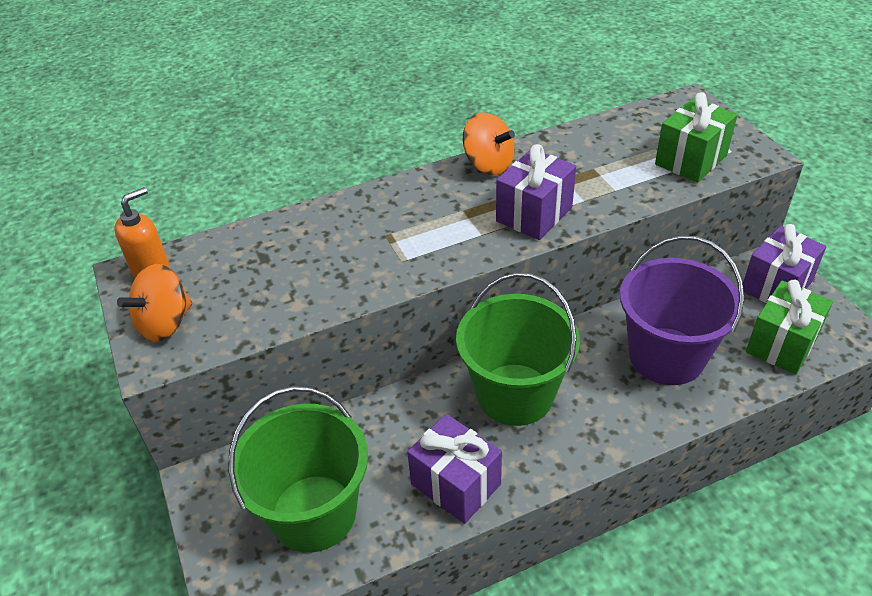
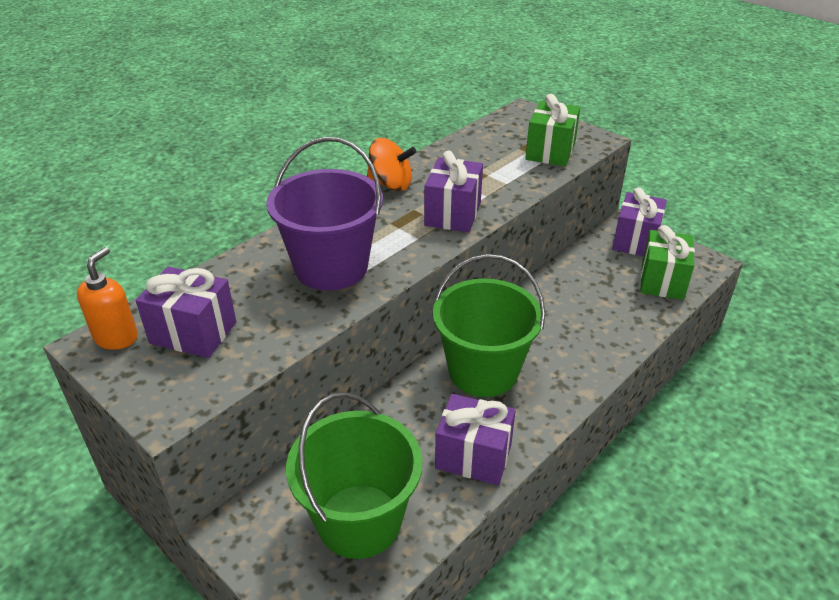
camera: 25 degrees left, 5 degrees down
orange spinning top [117,264,192,342] -> none
purple bucket [620,235,744,385] -> purple bucket moved to [266,137,383,291]
none -> purple gift [136,267,236,358]

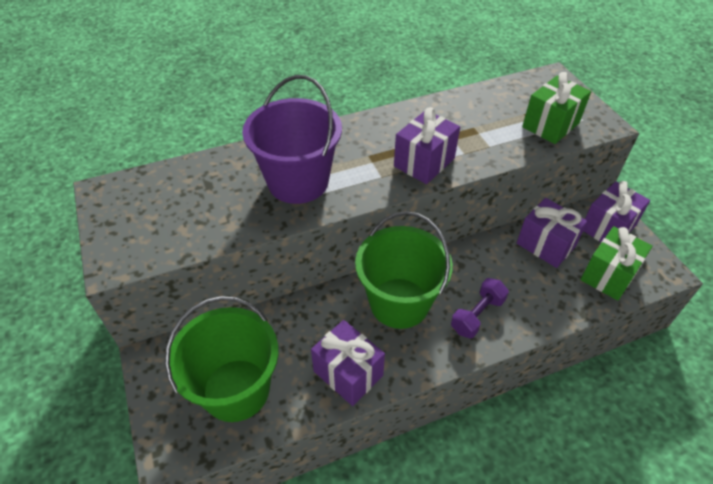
camera: 25 degrees right, 10 degrees up
orange soap dispenser [77,247,138,350] -> none
purple gift [136,267,236,358] -> purple gift moved to [517,198,588,268]
orange spinning top [367,138,416,191] -> none
none -> purple dumbbell [451,278,509,338]

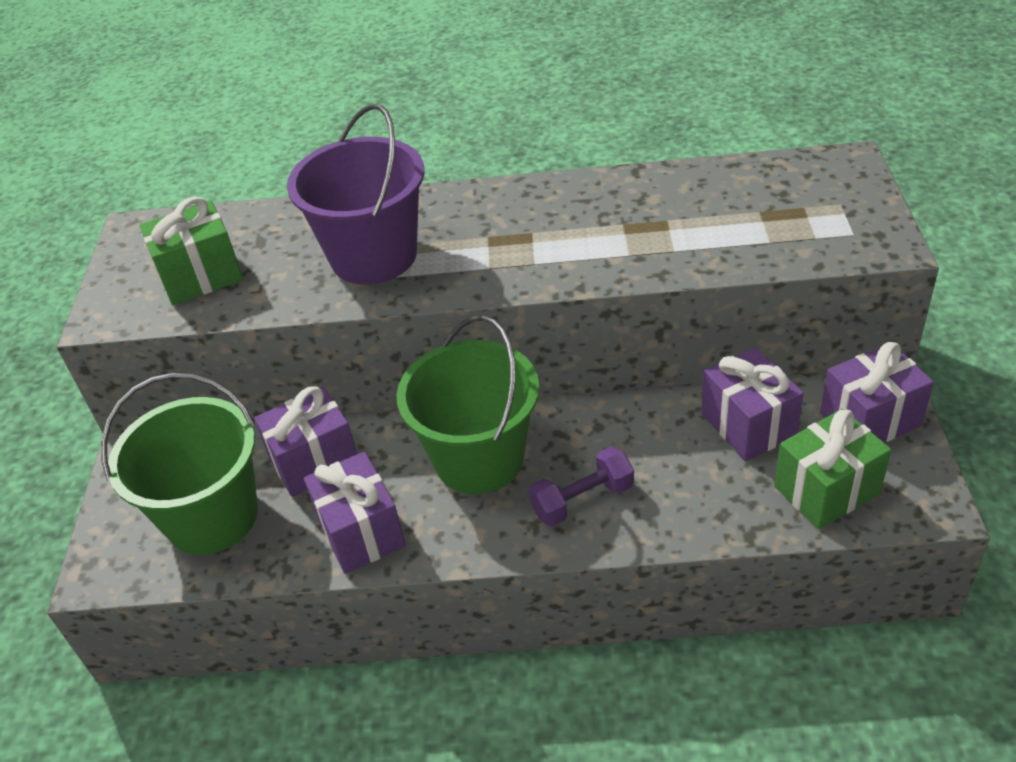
camera: 25 degrees right, 5 degrees down
purple gift [394,107,460,184] -> purple gift moved to [254,386,357,497]
green gift [522,72,591,144] -> green gift moved to [140,196,243,305]

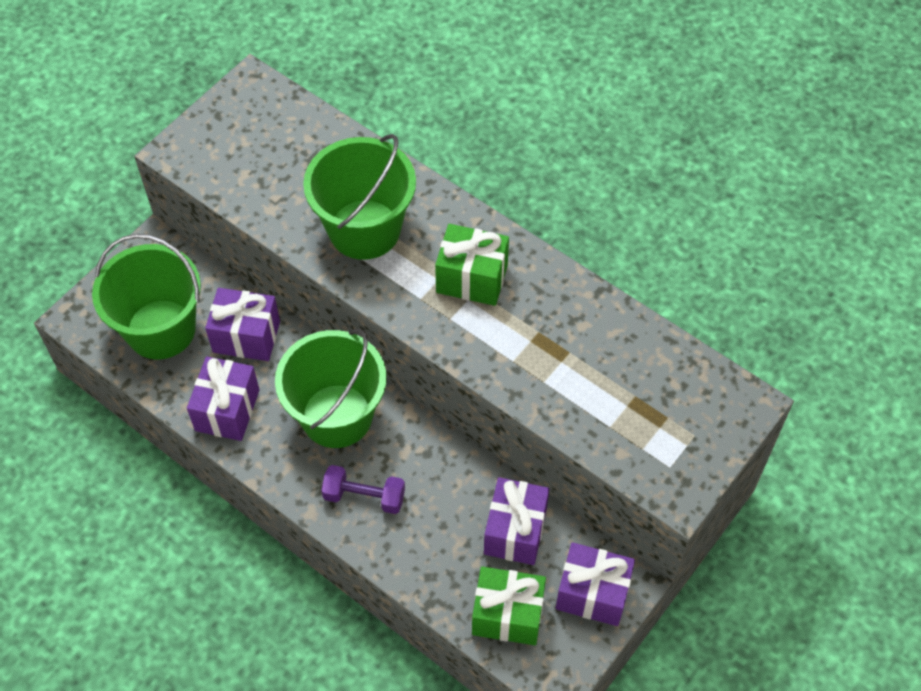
camera: 35 degrees right, 15 degrees up
green gift [140,196,243,305] -> green gift moved to [435,224,509,306]
purple bucket [287,104,424,284] -> green bucket [303,134,416,260]

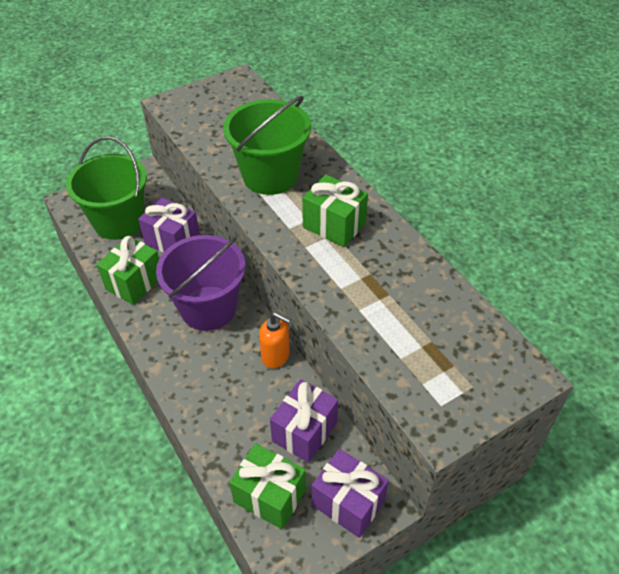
camera: 20 degrees right, 10 degrees down
purple gift [187,356,259,441] -> green gift [97,236,159,305]
green bucket [275,329,387,448] -> purple bucket [156,235,246,331]
purple dumbbell [321,465,405,514] -> none
none -> orange soap dispenser [259,312,291,368]

